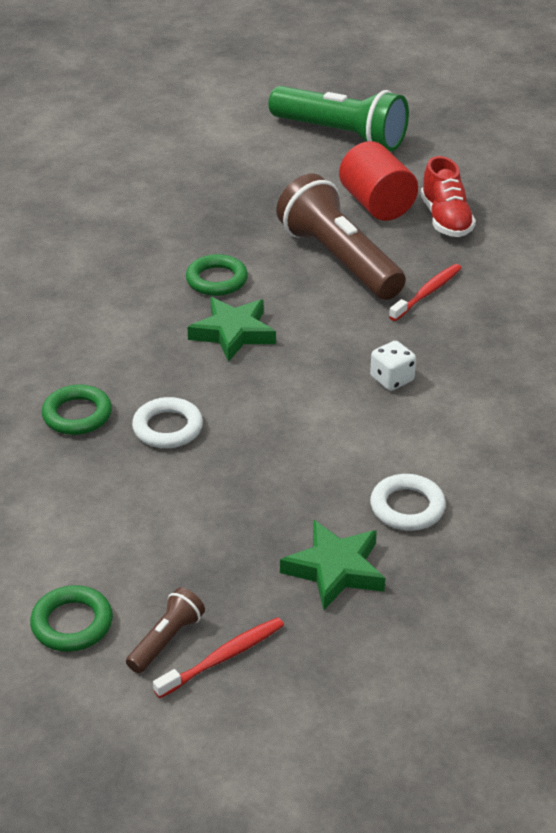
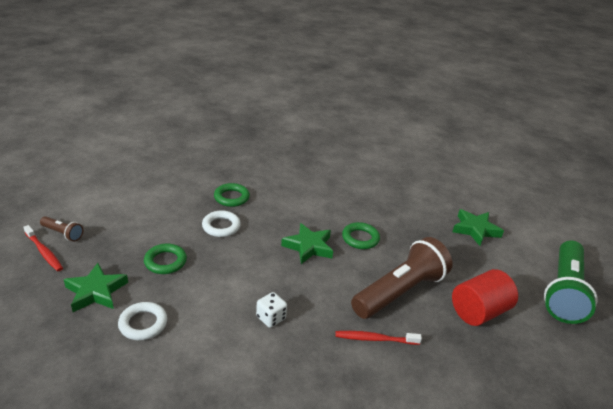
camera: 80 degrees right, 5 degrees down
green ring [30,585,113,652] -> green ring moved to [144,244,187,274]
red toothbrush [389,264,461,321] -> red toothbrush turned 150 degrees clockwise [335,331,422,345]
red shoe [421,156,476,237] -> none
none -> green star [453,209,504,246]

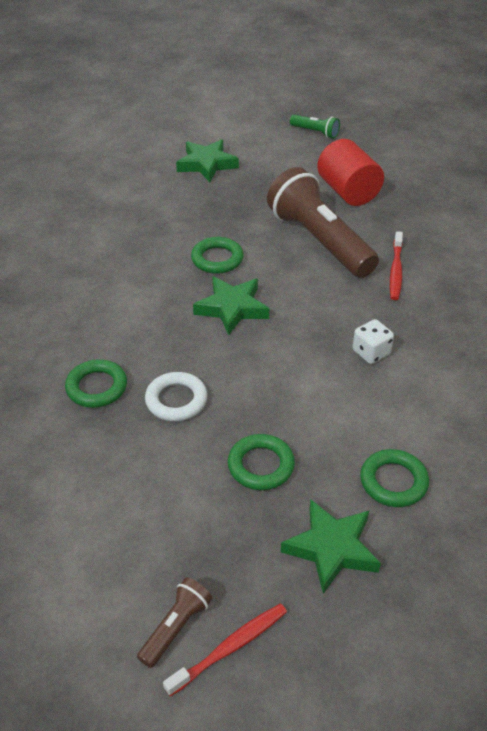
camera: 80 degrees left, 10 degrees up
white ring [118,302,167,340] -> green ring [360,449,429,507]
green flashlight [544,240,598,324] -> green flashlight [290,115,340,139], size x0.44

